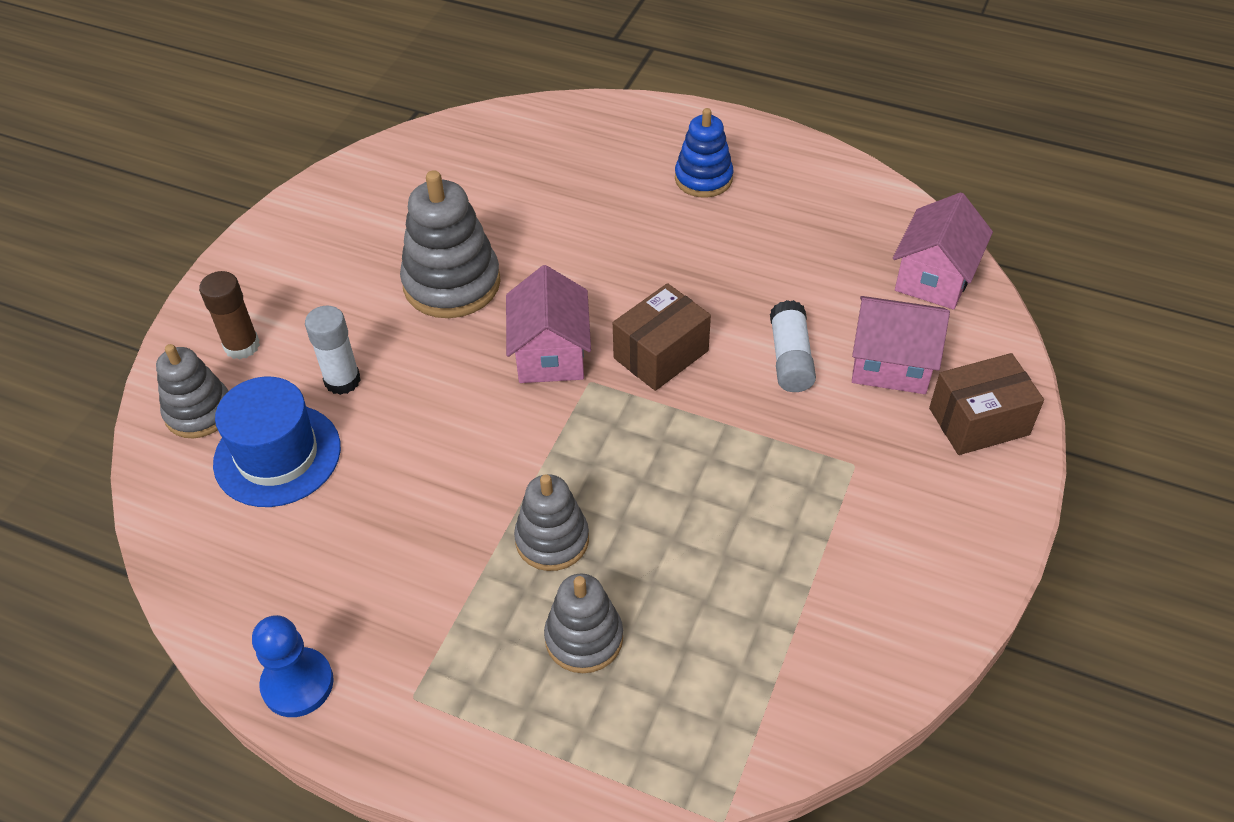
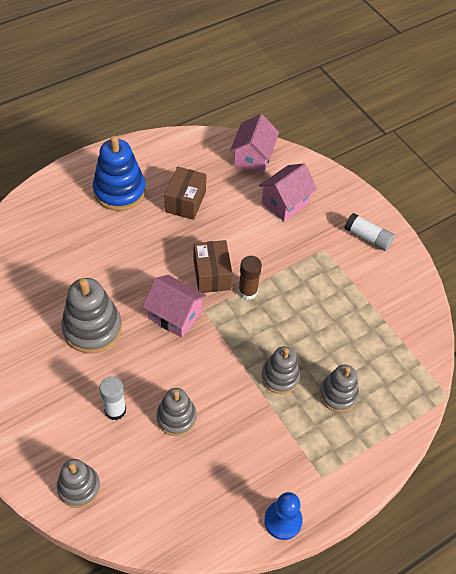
camera: 60 degrees left, 5 degrees up
brown glue stick [199,271,260,360] -> brown glue stick moved to [238,256,262,300]
blue hat [213,377,341,507] -> none
blue stacking toy [675,108,733,198] -> blue stacking toy [93,136,146,211], size x1.56
white glue stick [770,300,816,392] -> white glue stick moved to [344,213,395,251]
pink house [893,192,993,310] -> pink house turned 45 degrees clockwise [230,114,279,173]
brown box [929,353,1044,455] -> brown box moved to [164,167,206,220]
none -> grey stacking toy [156,388,197,436]

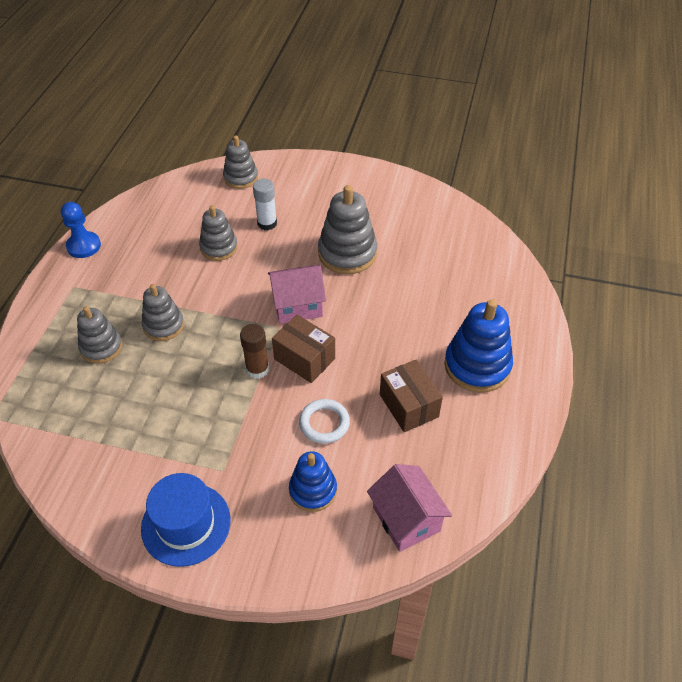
camera: 140 degrees right, 5 degrees down
pink house [259,164,317,221] -> blue stacking toy [289,451,337,512]
white glue stick [344,213,395,251] -> blue hat [141,473,231,567]
none -> white ring [299,399,350,444]

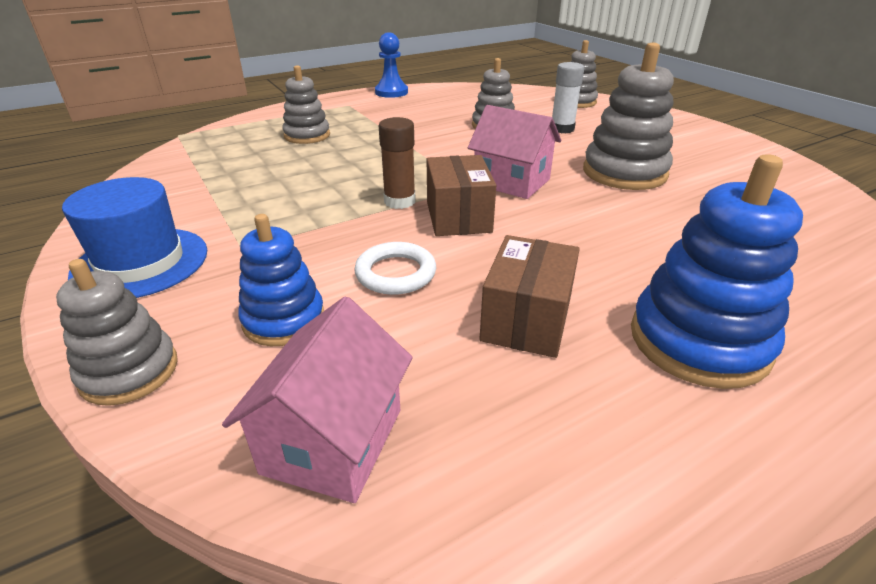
camera: 45 degrees right, 15 degrees down
grey stacking toy [142,284,184,341] -> grey stacking toy moved to [56,259,178,406]

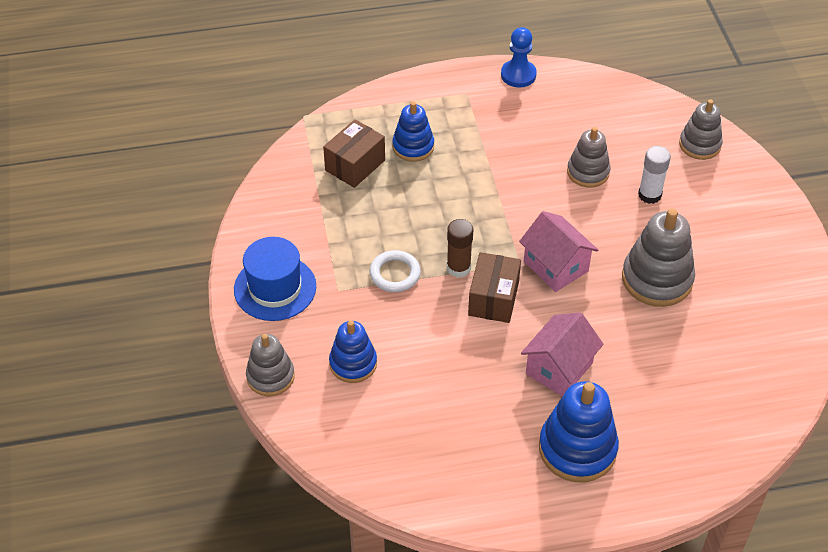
camera: 20 degrees right, 15 degrees up
pink house [222,297,413,503] -> pink house moved to [521,312,604,397]
grey stacking toy [282,65,330,144] -> blue stacking toy [392,101,434,162]
white ring [354,242,436,295] -> white ring moved to [369,250,421,292]
brown box [480,235,580,358] -> brown box moved to [323,119,385,188]

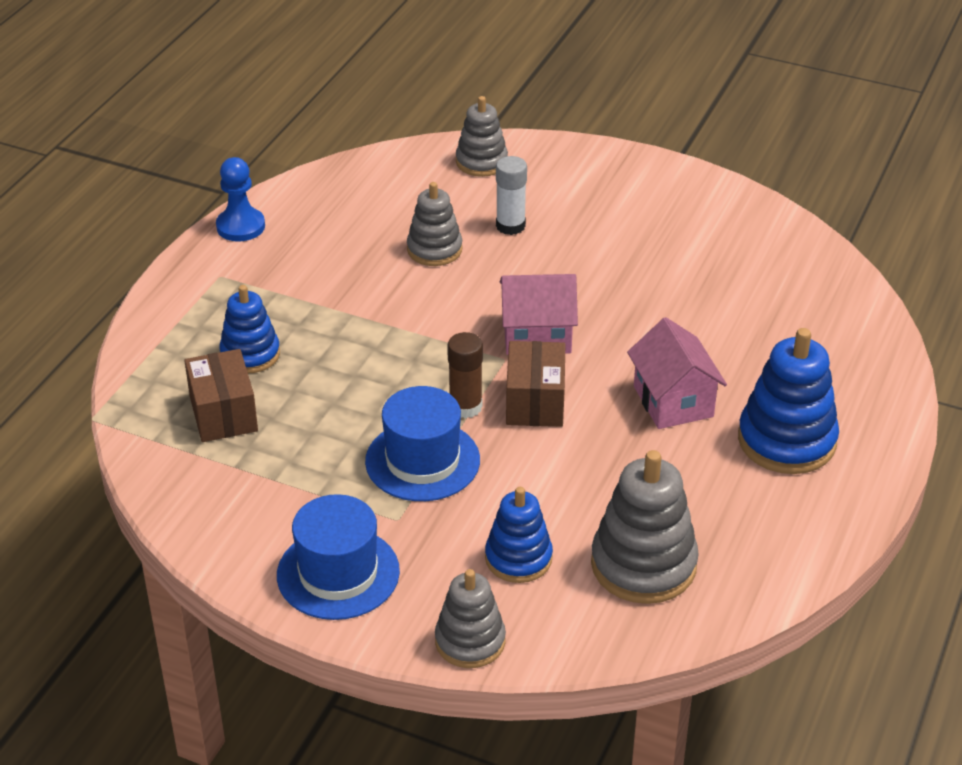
camera: 55 degrees left, 10 degrees down
white ring [369,250,421,292] -> blue hat [365,386,480,501]
brown box [468,252,521,323] -> brown box turned 45 degrees clockwise [506,341,566,427]
grey stacking toy [622,208,695,307] -> grey stacking toy moved to [591,450,699,604]

